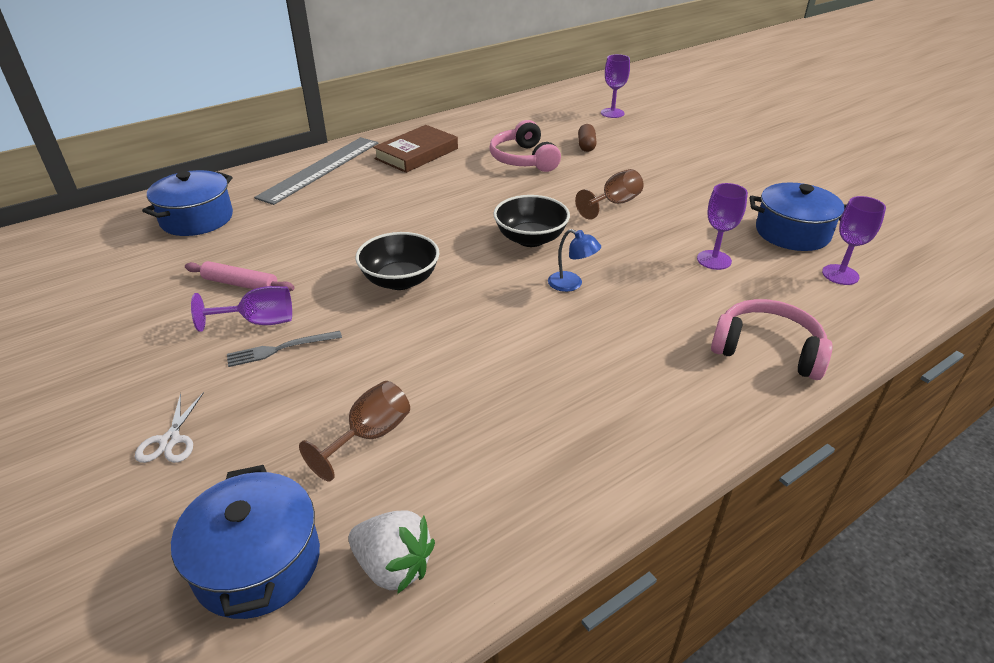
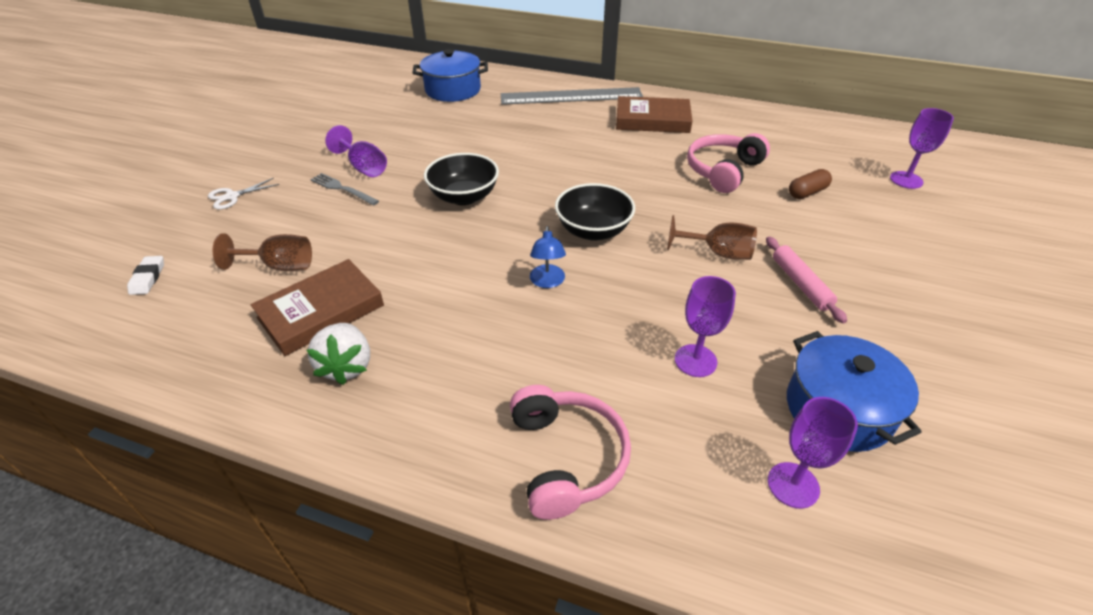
camera: 55 degrees right, 5 degrees up
blue pot [171,465,320,619] -> white eraser [127,256,164,295]
pink rolling pin [185,261,295,292] -> pink rolling pin moved to [766,237,847,323]
white strawberry [349,510,435,594] -> white strawberry moved to [307,323,370,385]
none -> brown book [250,259,384,356]

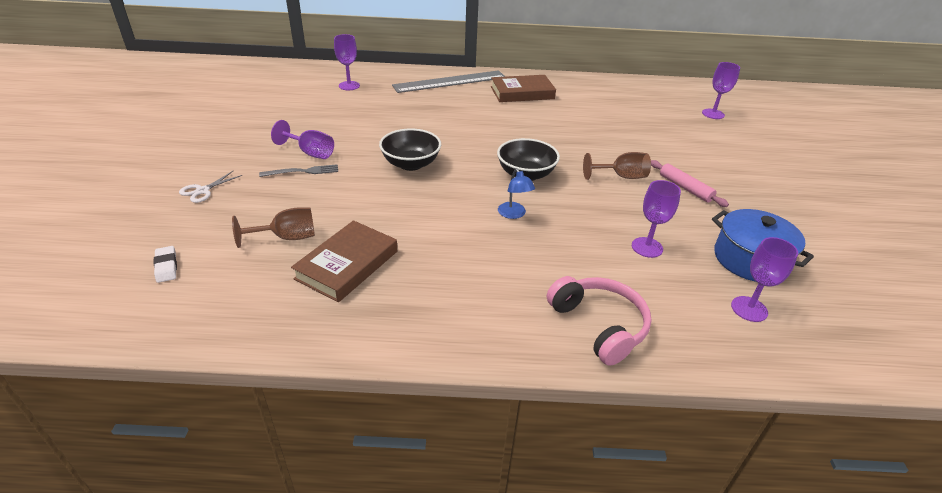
camera: 20 degrees left, 5 degrees down
white strawberry [307,323,370,385] -> none
grey fork [310,173,379,206] -> grey fork turned 150 degrees clockwise [259,164,338,177]
blue pot [412,49,488,102] -> purple goblet [334,34,360,90]
pink headphones [687,133,770,193] -> none
brown capsule [789,169,832,199] -> none

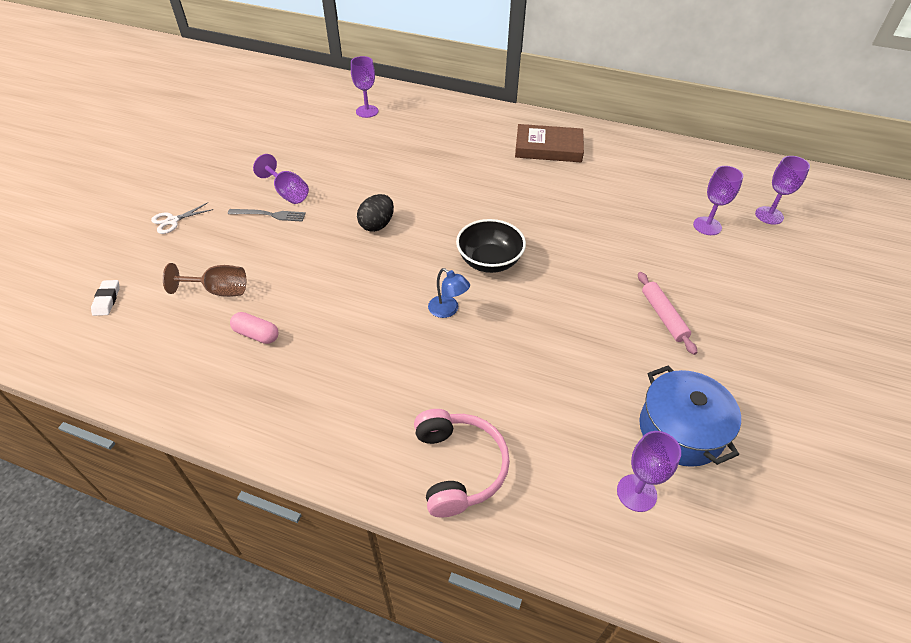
camera: 20 degrees right, 10 degrees up
brown book [291,220,397,303] -> pink capsule [230,312,279,344]
black bowl [379,129,441,171] -> black egg [357,194,394,232]
grey ruler [392,70,505,93] -> none
blue lamp [498,168,535,219] -> blue lamp turned 45 degrees counterclockwise [428,268,470,318]
brown goblet [583,152,651,180] -> none
purple goblet [632,180,681,258] -> purple goblet moved to [693,166,743,235]

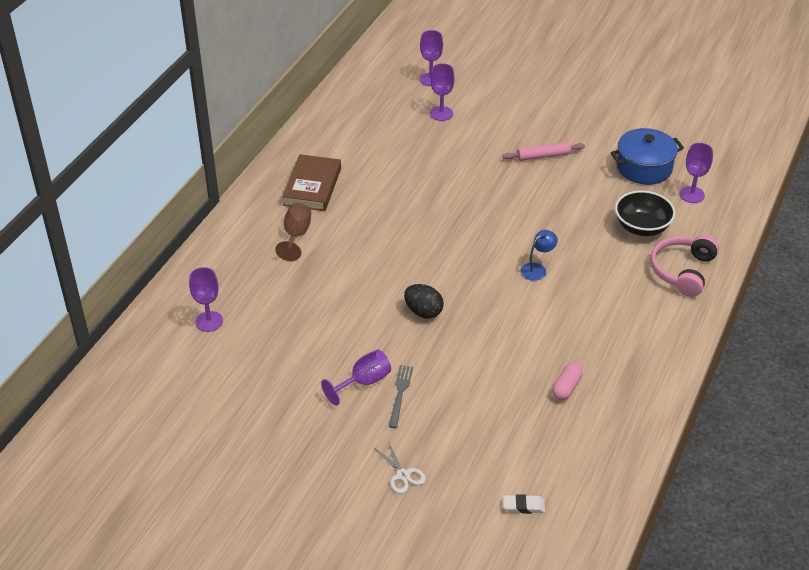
camera: 85 degrees left, 5 degrees down
brown goblet [163,263,246,297] -> brown goblet moved to [275,203,311,261]
pink headphones [414,409,510,517] -> pink headphones turned 60 degrees counterclockwise [650,235,719,297]
black bowl [456,219,526,273] -> black bowl moved to [615,191,675,236]

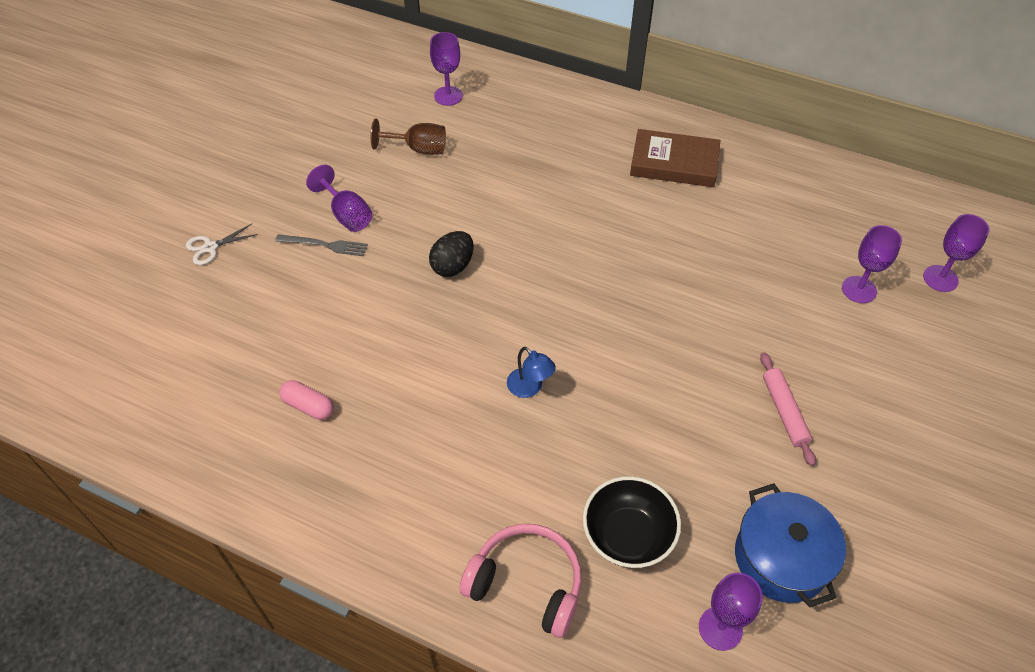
camera: 90 degrees right, 10 degrees up
brown goblet [275,203,311,261] -> brown goblet moved to [371,119,446,155]
white eraser [503,494,545,514] -> none

